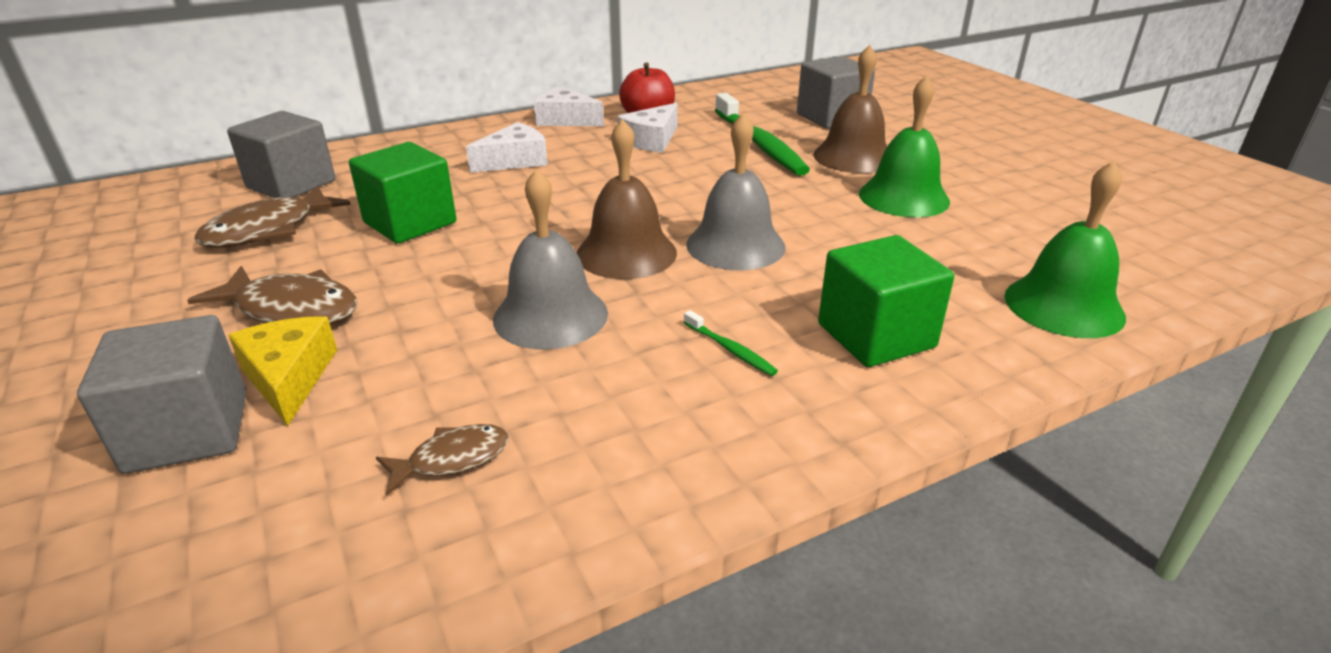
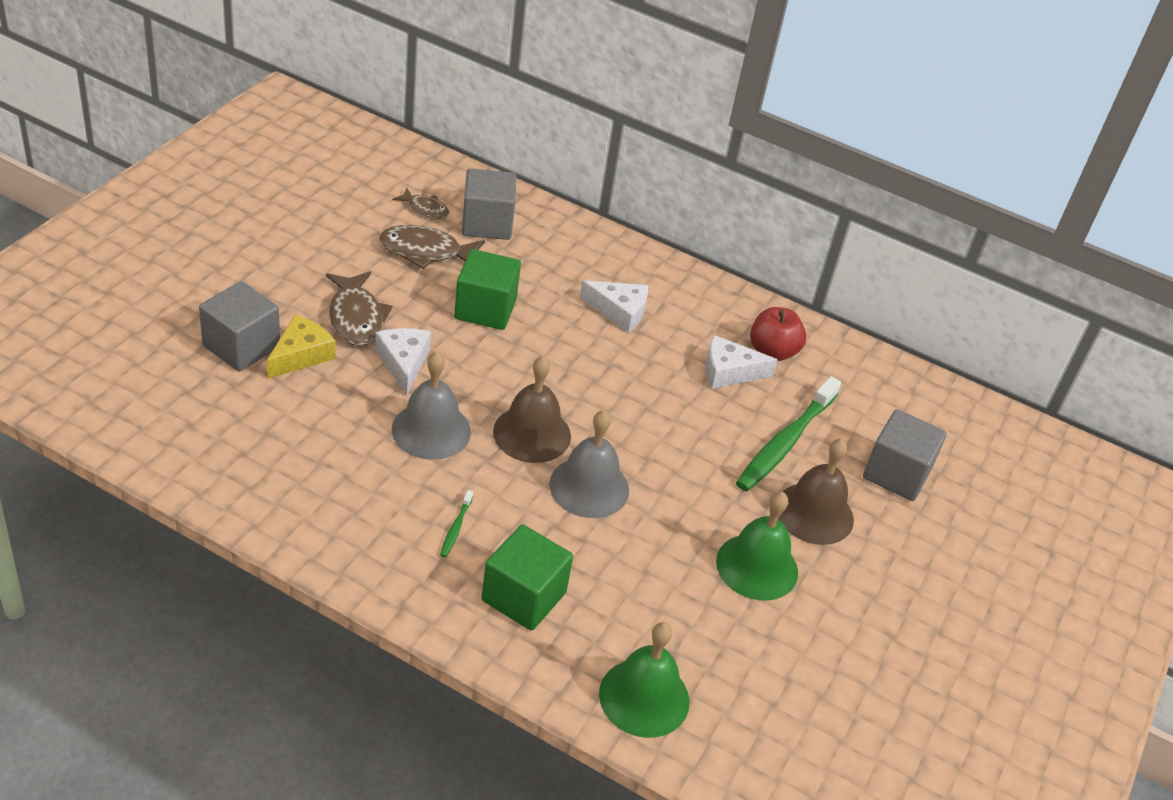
camera: 50 degrees right, 10 degrees up
brown fish [376,424,509,496] -> brown fish moved to [392,188,449,219]
white cheese [534,86,604,126] -> white cheese moved to [375,328,431,396]

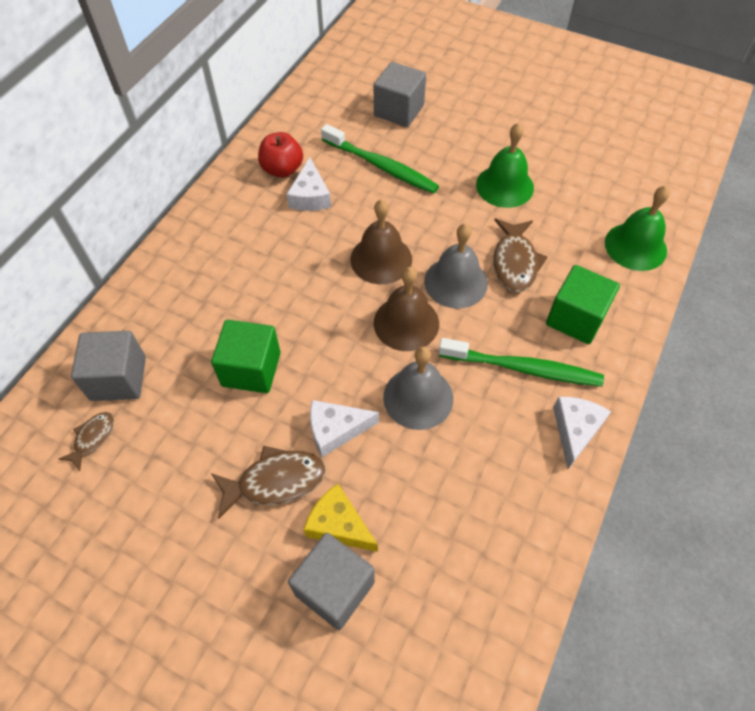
camera: 85 degrees left, 15 degrees up
brown fish [379,225,485,269] -> brown fish moved to [493,219,548,292]
green toothbrush [440,490,473,558] -> green toothbrush [438,338,604,386], size x2.38
white cheese [580,280,648,333] -> white cheese moved to [553,397,611,469]
brown bell [778,439,854,545] -> brown bell moved to [350,199,412,284]

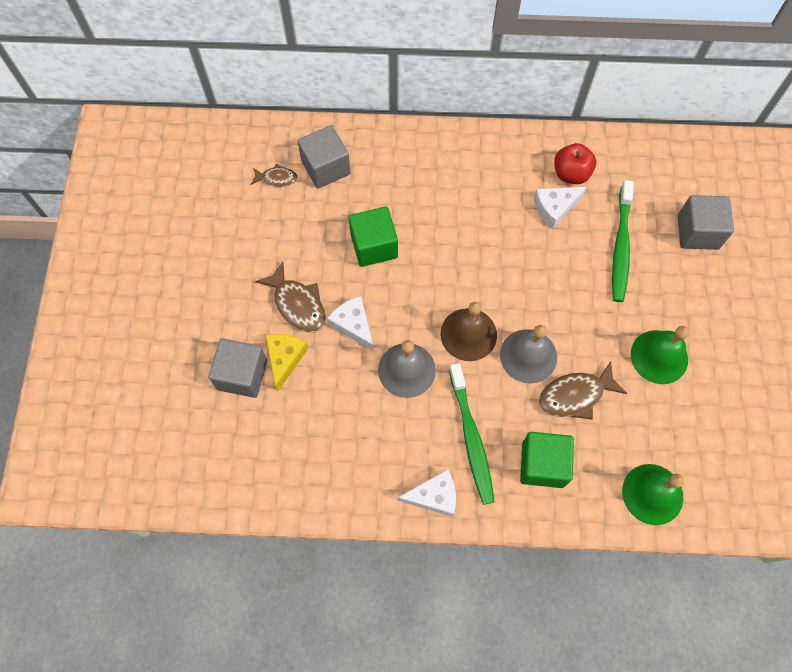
camera: 65 degrees right, 10 degrees up
brown bell [350,199,412,284] -> none

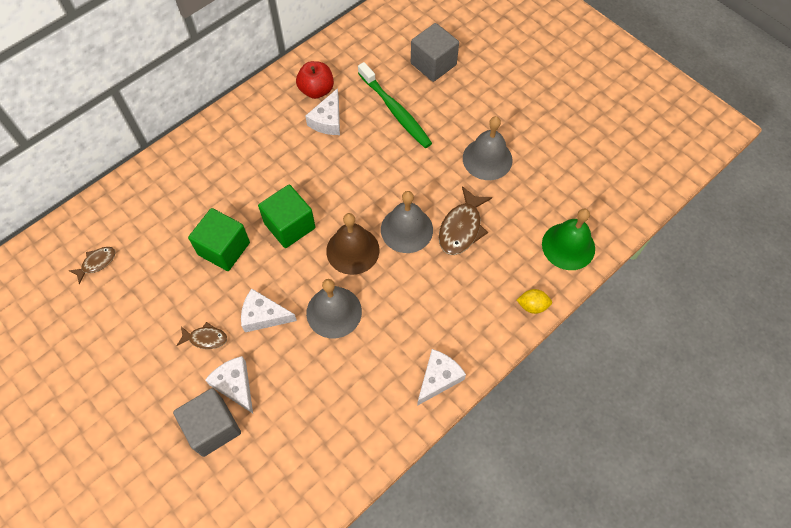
camera: 45 degrees left, 5 degrees down
brown fish [255,262,326,332] -> brown fish [176,322,227,349], size x0.58
yellow cheese [266,334,308,391] -> white cheese [205,356,253,413]
grey cube [298,125,351,189] -> none
green toothbrush [449,363,494,505] -> none
green cube [520,432,574,488] -> green cube moved to [258,185,315,248]
green bell [631,326,689,384] -> grey bell [463,116,513,180]
none -> yellow lemon [517,289,552,314]

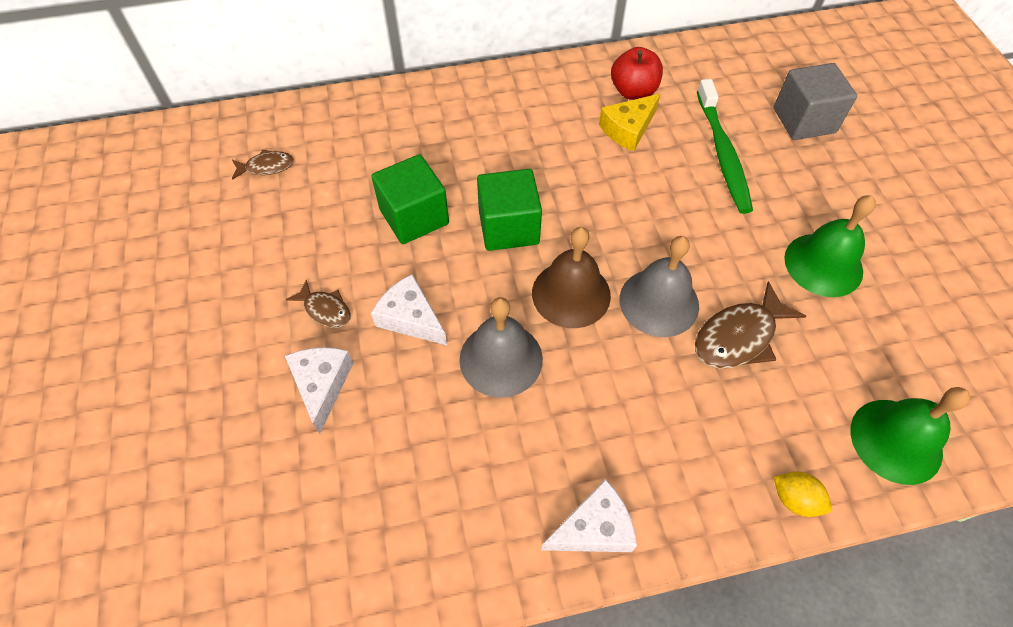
camera: 30 degrees right, 5 degrees down
grey cube [173,388,241,457] -> none
white cheese [305,88,340,135] -> yellow cheese [599,94,660,151]
grey bell [463,116,513,180] -> green bell [784,195,876,297]

